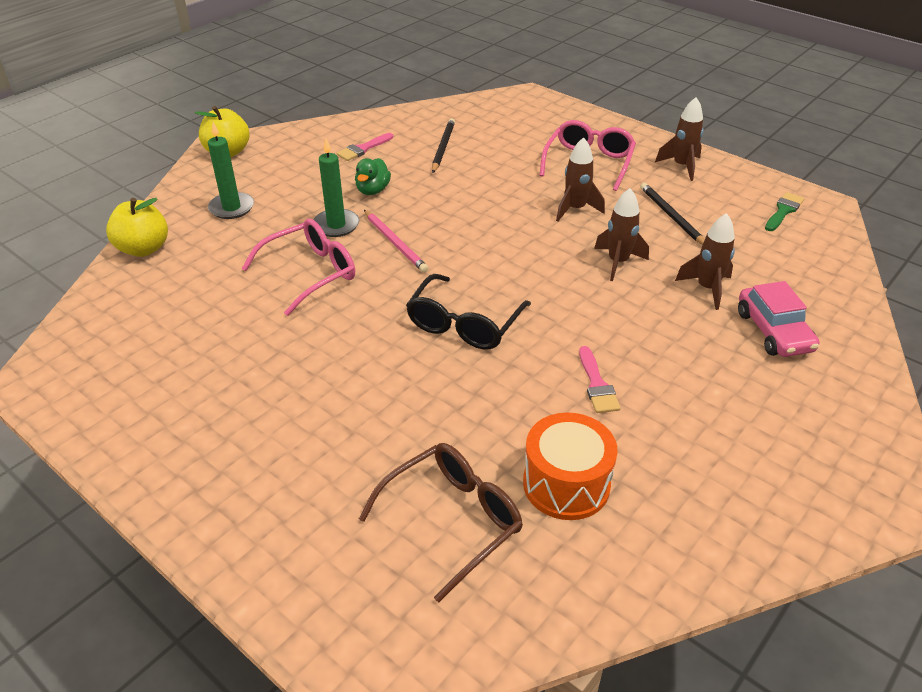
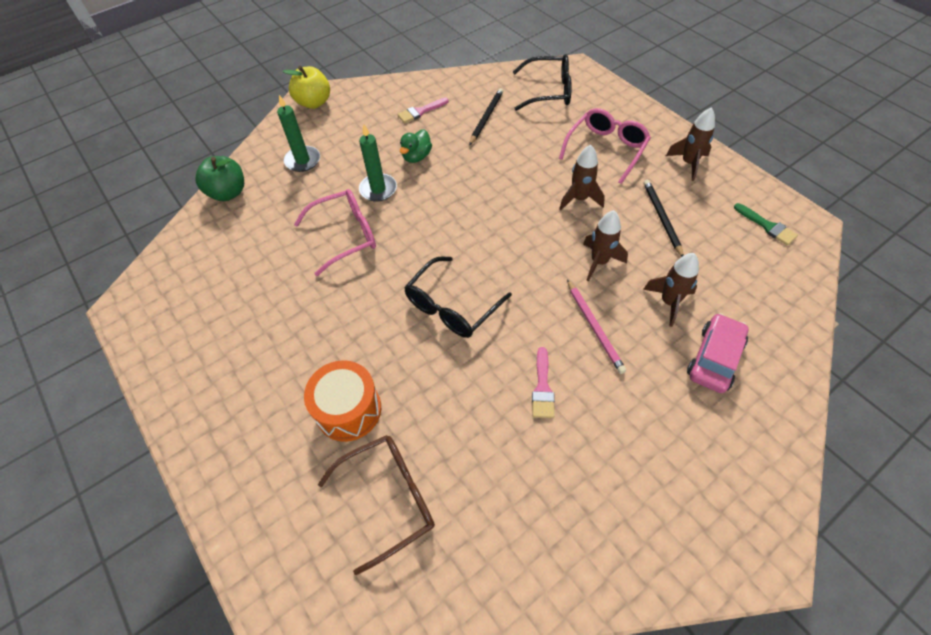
camera: 15 degrees right, 15 degrees up
yellow apple [106,198,168,257] -> green apple [196,156,244,201]
pink pencil [364,210,429,273] -> pink pencil moved to [567,279,626,374]
orange drum [523,413,618,520] -> orange drum moved to [304,360,381,442]
pink car [738,281,820,357] -> pink car turned 150 degrees counterclockwise [687,313,749,393]
green brush [765,192,804,231] -> green brush turned 90 degrees clockwise [734,203,798,246]
none -> black glasses [513,54,572,111]

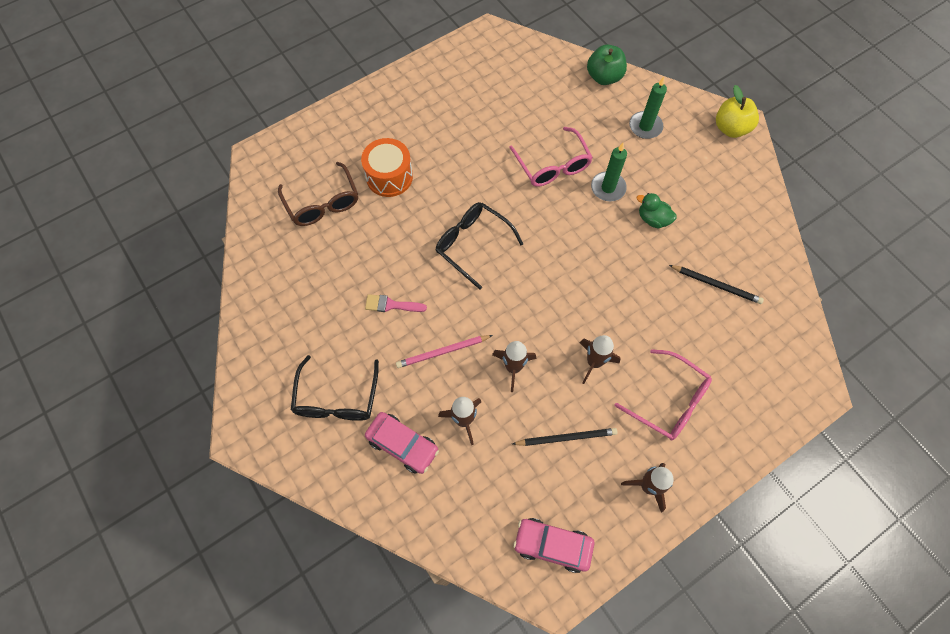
camera: 90 degrees right, 10 degrees up
pink brush [397,98,449,123] -> none
black glasses [513,54,572,111] -> black glasses moved to [291,355,379,421]
green brush [734,203,798,246] -> pink car [513,518,595,573]

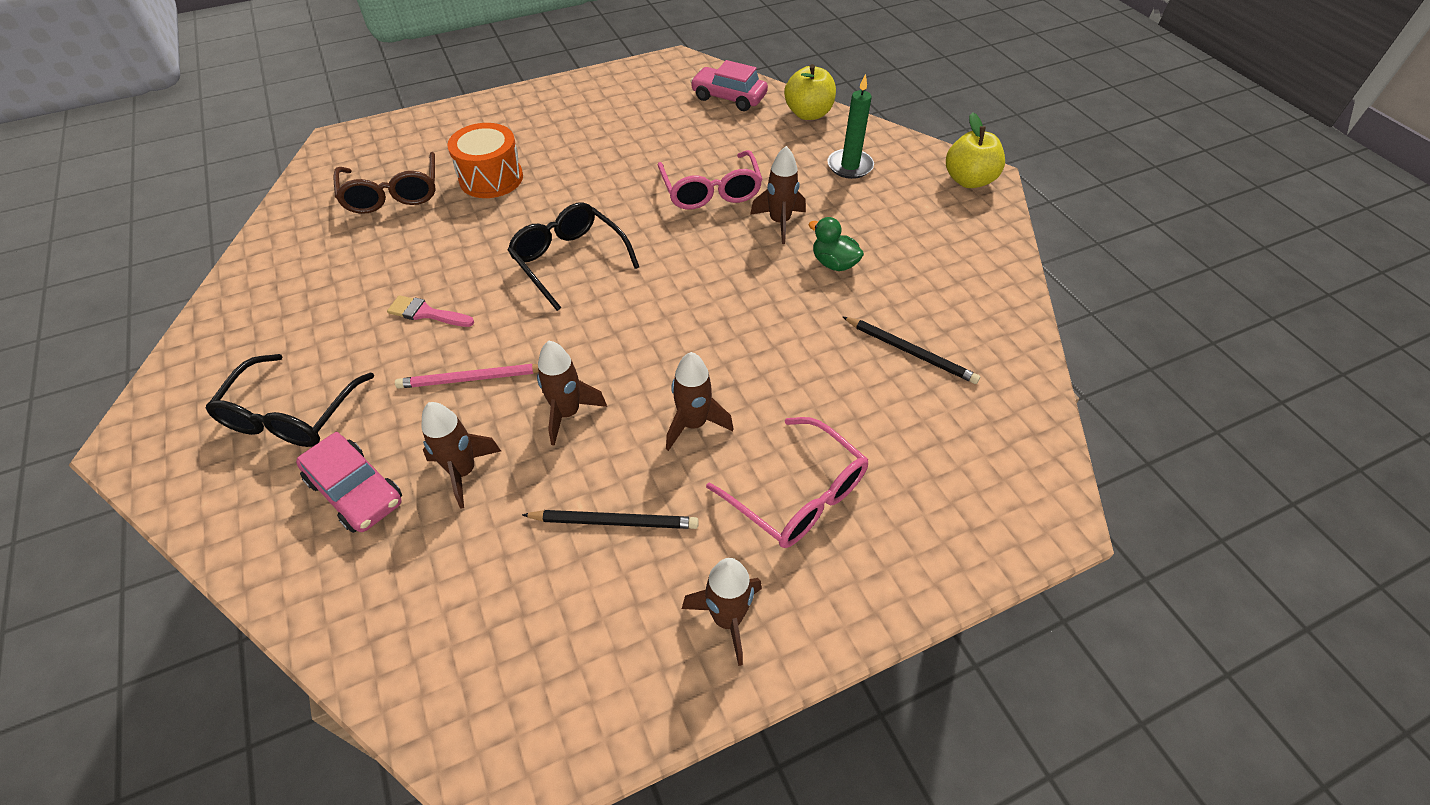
camera: 10 degrees right, 15 degrees down
pink car [513,518,595,573] -> pink car moved to [690,60,768,111]
green apple [587,45,627,85] -> yellow apple [784,64,836,120]
green candle [591,142,627,201] -> brown rocket [750,146,806,244]

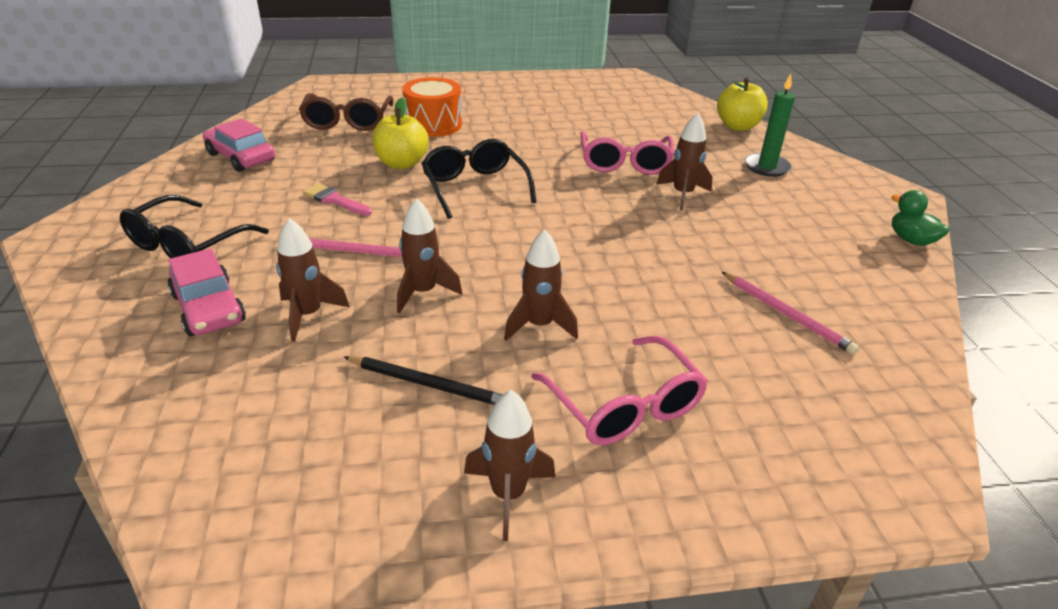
camera: 15 degrees right, 15 degrees down
pink car [690,60,768,111] -> pink car moved to [203,118,275,172]
green duck [809,217,864,271] -> green duck moved to [891,190,950,246]
black pencil [842,316,980,384] -> pink pencil [722,272,859,355]
yellow apple [946,112,1005,188] -> yellow apple moved to [372,98,429,169]

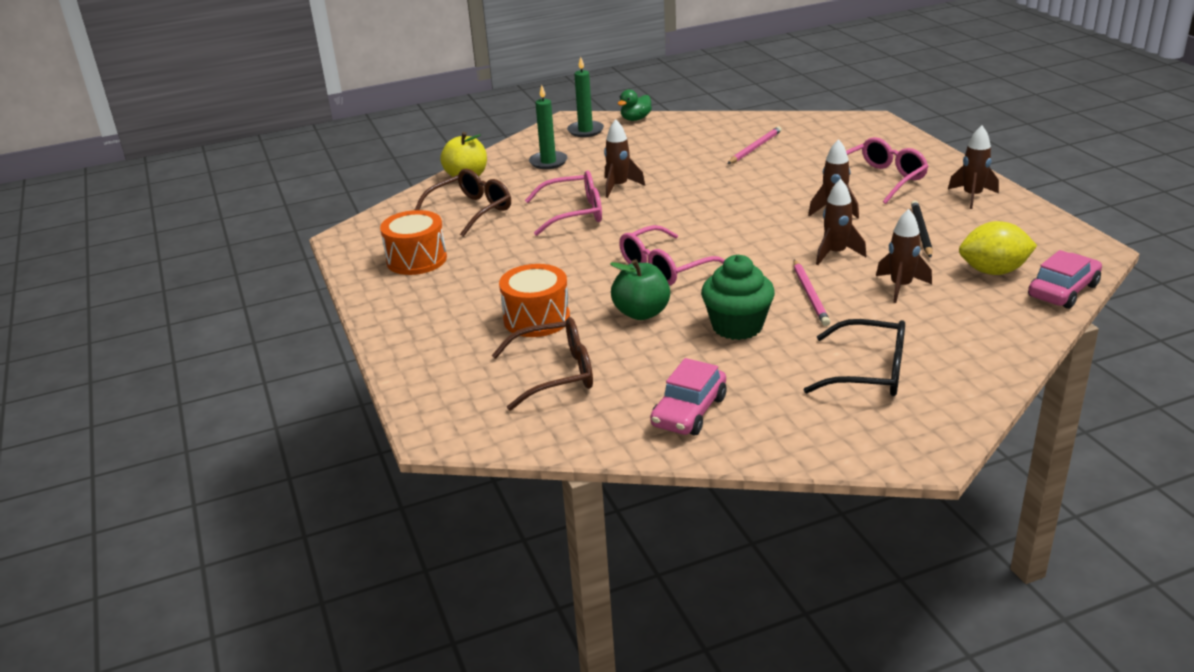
camera: 100 degrees left, 5 degrees down
pink car [167,248,246,336] -> pink car moved to [1028,250,1102,309]
pink brush [303,183,372,216] -> green cupcake [701,255,775,340]
yellow apple [372,98,429,169] -> green apple [610,259,670,320]
black glasses [422,139,536,219] -> pink glasses [619,225,725,286]
none -> orange drum [380,210,447,275]
none -> brown glasses [415,169,511,237]
none -> green candle [567,57,604,137]
none -> yellow lemon [959,221,1037,275]

